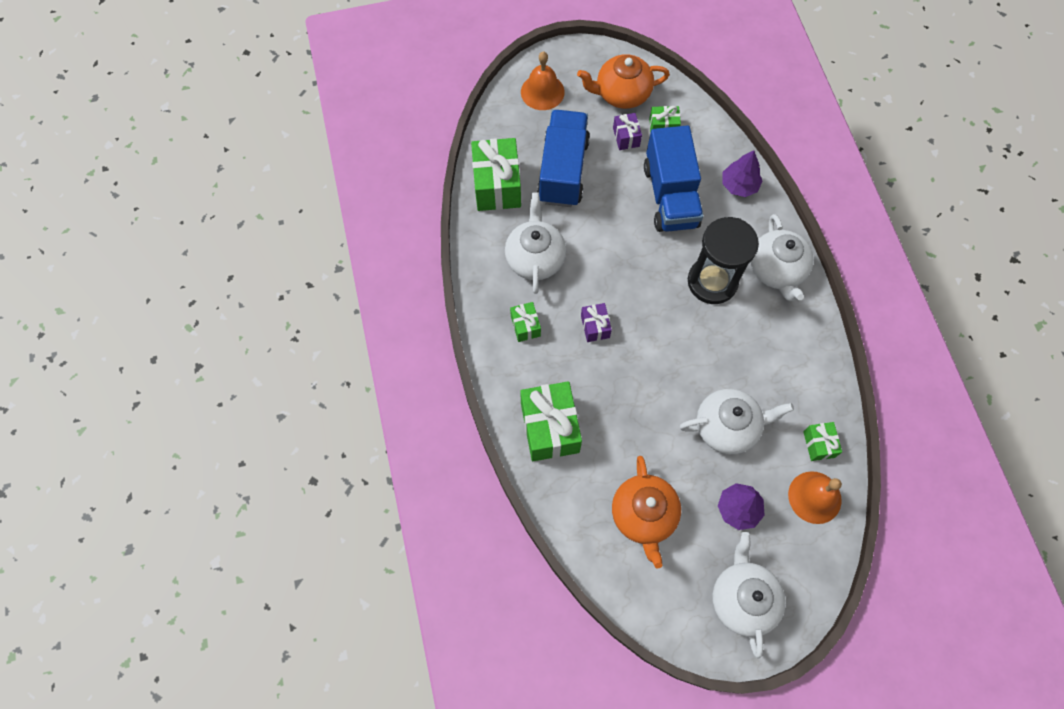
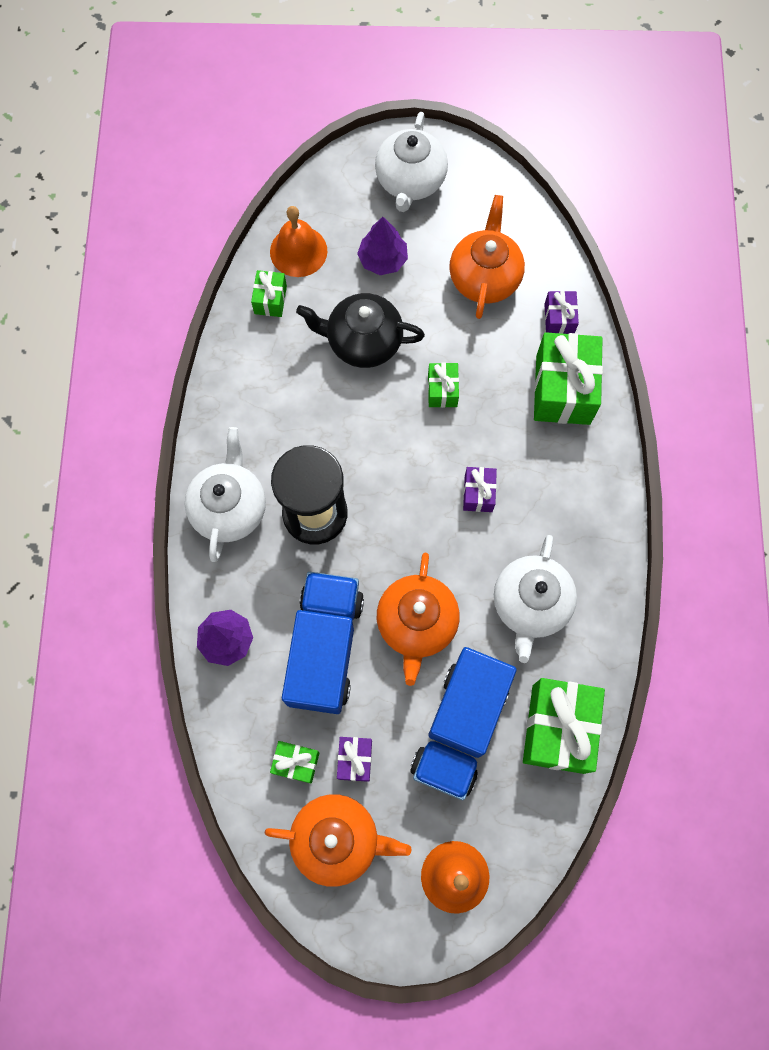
camera: 165 degrees left, 5 degrees up
green gift [510,302,541,342] -> green gift moved to [428,363,459,408]
white teapot [680,389,794,454] -> black teapot [296,293,425,368]
none -> orange teapot [377,553,459,686]
none -> purple gift [544,291,579,334]

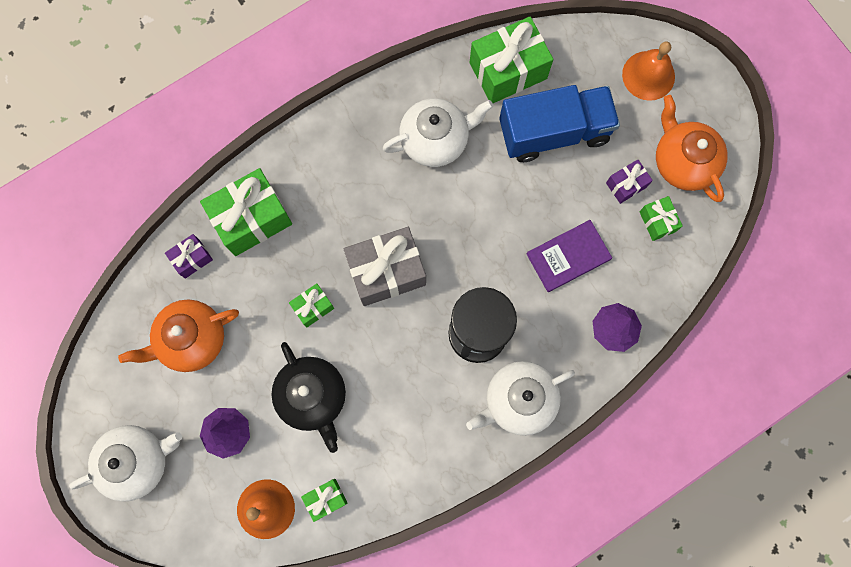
camera: 125 degrees left, 5 degrees up
blue truck [282,572,364,714] -> purple book [527,220,612,292]
orange teapot [377,553,459,686] -> none
purple gift [463,467,497,512] -> none
none -> grey gift [344,227,426,306]

